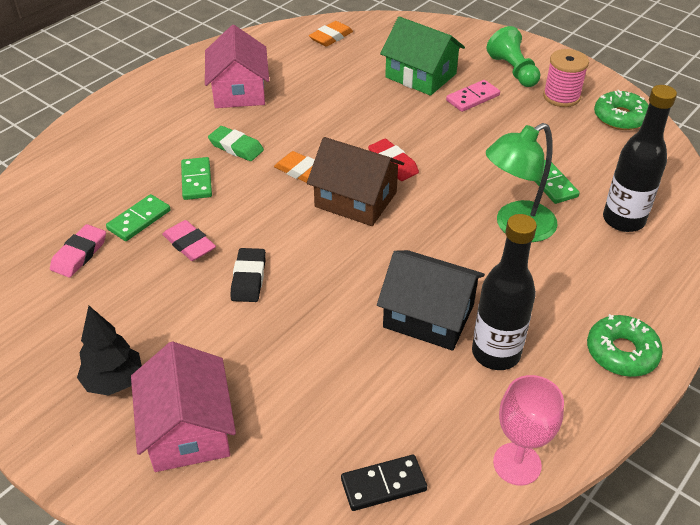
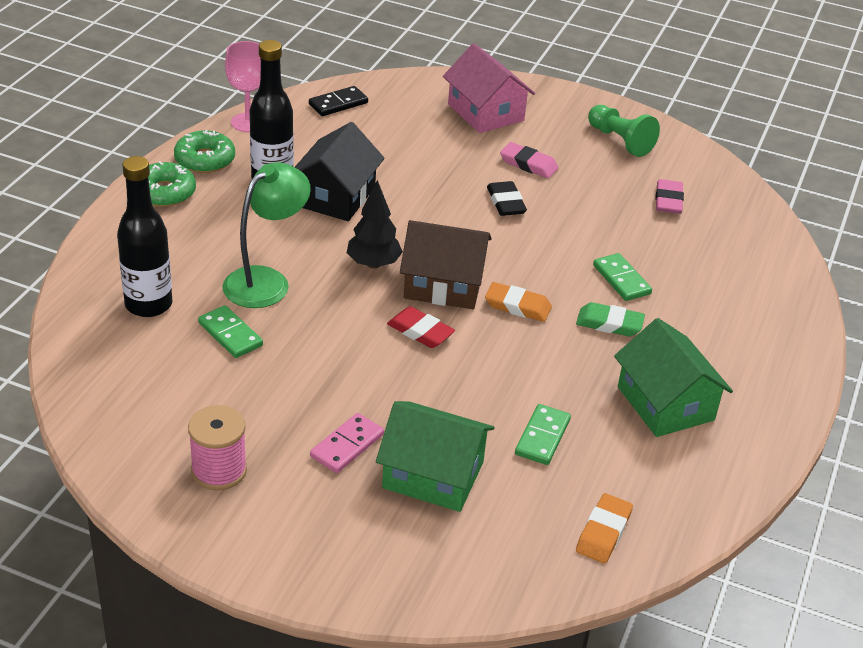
camera: 160 degrees right, 5 degrees down
black tree [77,306,142,396] -> black tree moved to [347,180,403,269]
green domino [106,194,170,241] -> green domino moved to [515,404,571,465]
pink eraser [162,220,216,261] -> pink eraser moved to [500,142,558,178]
pink house [205,25,269,108] -> green house [614,318,733,437]
black house [377,250,485,350] -> black house turned 75 degrees counterclockwise [295,122,385,221]
green pawn [487,26,540,87] -> green pawn moved to [588,105,660,157]
green donut [594,90,649,130] -> green donut moved to [174,130,235,173]

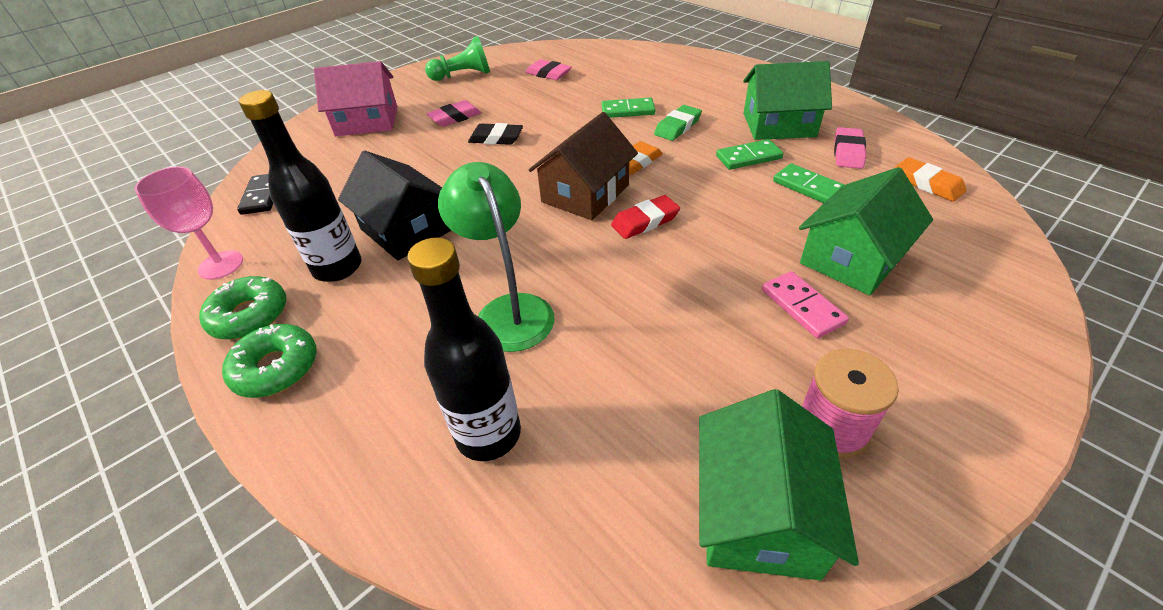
camera: 60 degrees left, 5 degrees up
green domino [198,305,263,358] -> green domino moved to [716,139,783,170]
black tree [347,180,403,269] -> none
none -> green house [699,389,859,580]
none -> pink eraser [834,127,866,169]

